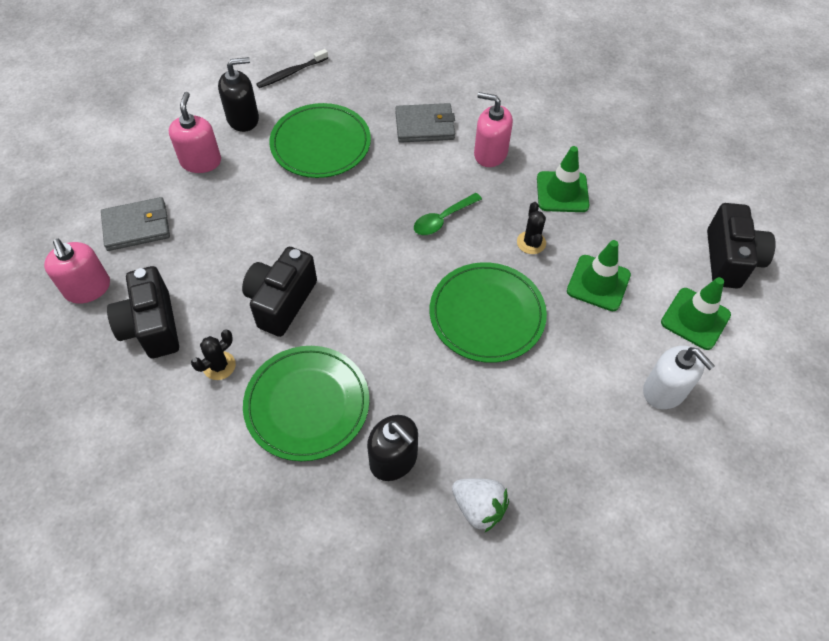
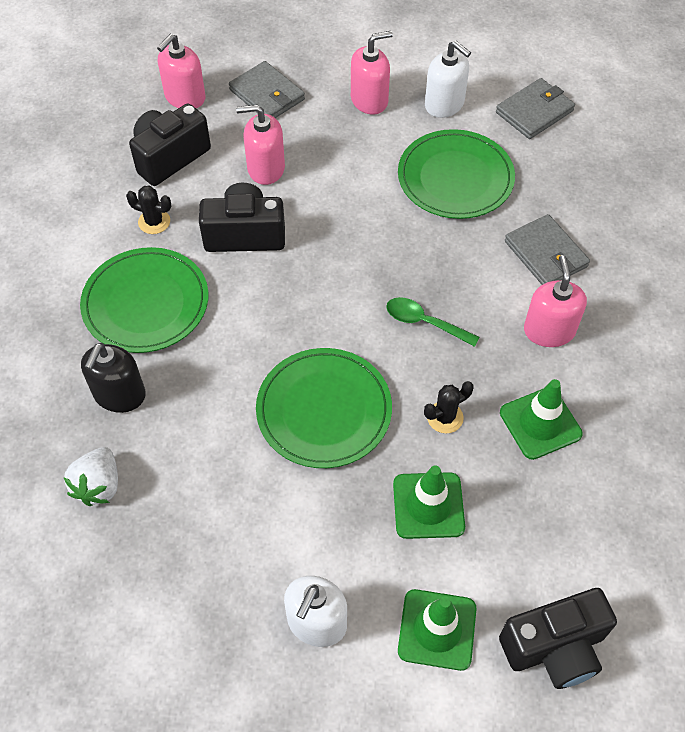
camera: 65 degrees right, 0 degrees up
black soap dispenser [218,57,259,132] -> white soap dispenser [425,40,471,118]
black toothbrush [256,49,328,88] -> grey wallet [496,78,575,139]
none -> pink soap dispenser [236,105,285,185]

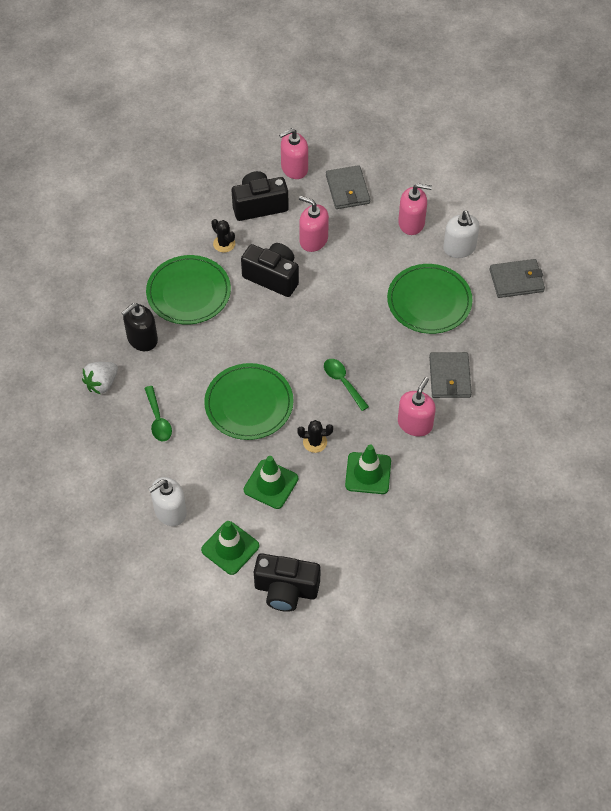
camera: 30 degrees right, 0 degrees up
none -> green spoon [144,386,172,441]

